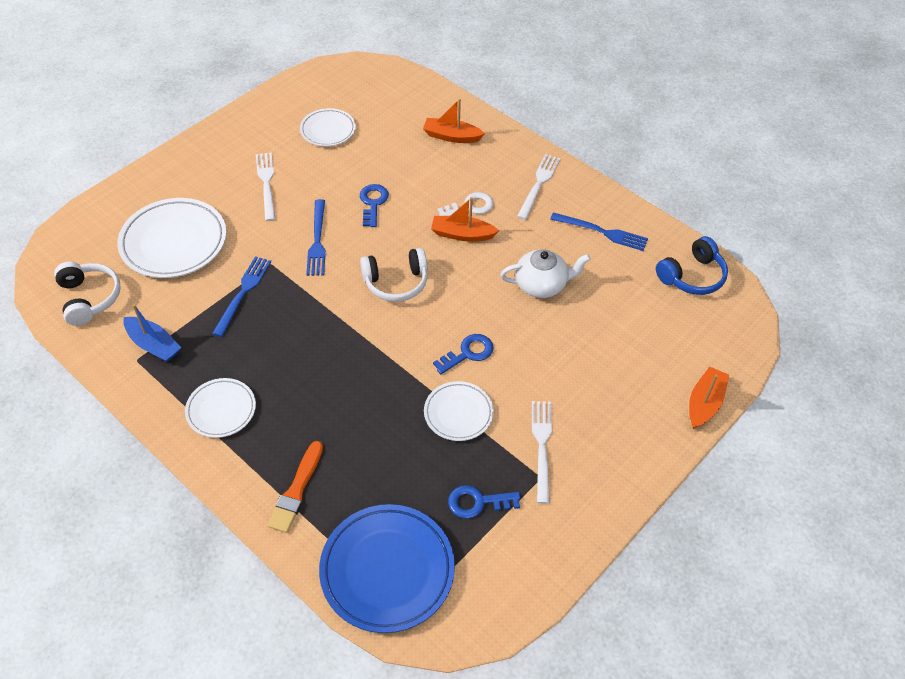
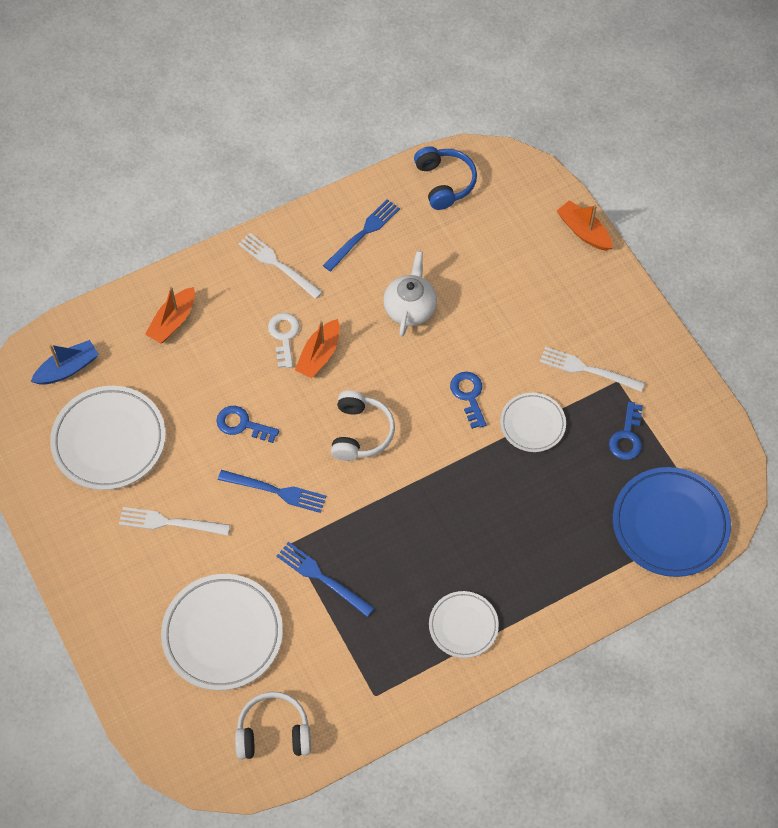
camera: 70 degrees left, 10 degrees up
blue boat [123,304,181,362] -> blue boat moved to [31,340,99,385]
orange brush [268,441,323,533] -> none
white plate [300,108,356,146] -> white plate [50,386,166,490], size x1.73

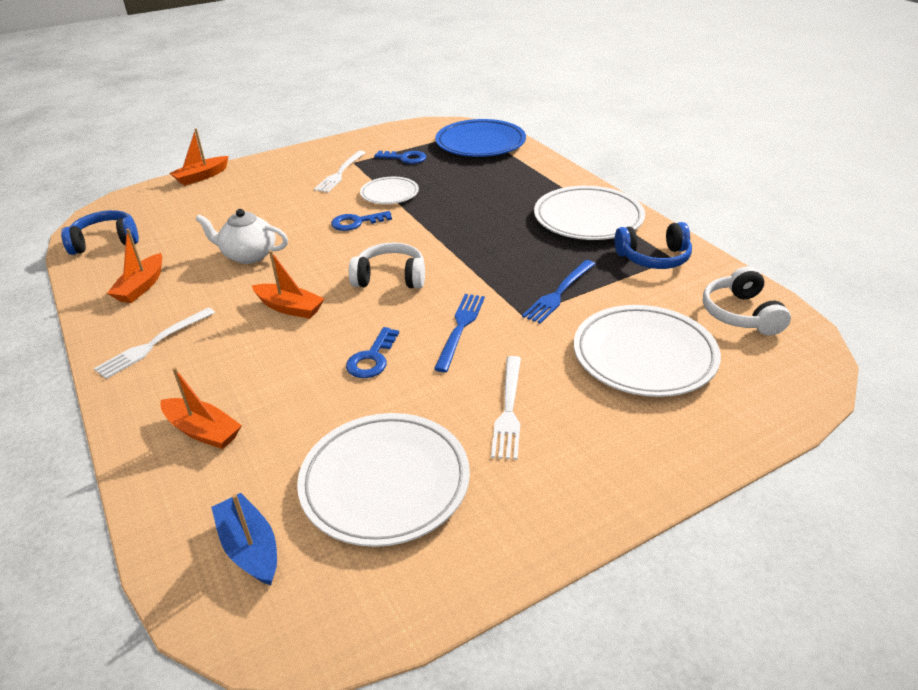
camera: 90 degrees left, 25 degrees down
white key [268,313,300,368] -> none
blue fork [323,199,400,272] -> orange boat [107,229,162,303]
white plate [429,591,499,658] -> white plate [534,186,645,240], size x1.73
none -> blue headphones [615,222,692,269]

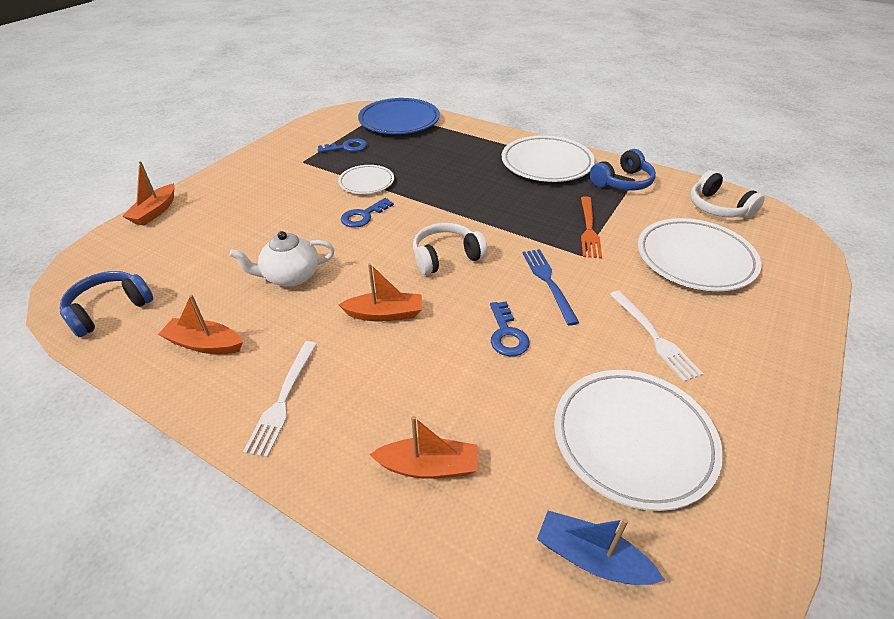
camera: 30 degrees left, 5 degrees up
orange boat [107,229,162,303] -> orange boat turned 120 degrees clockwise [158,295,243,354]
white fork [314,150,366,193] -> none
blue fork [522,260,595,324] -> orange fork [581,196,602,258]

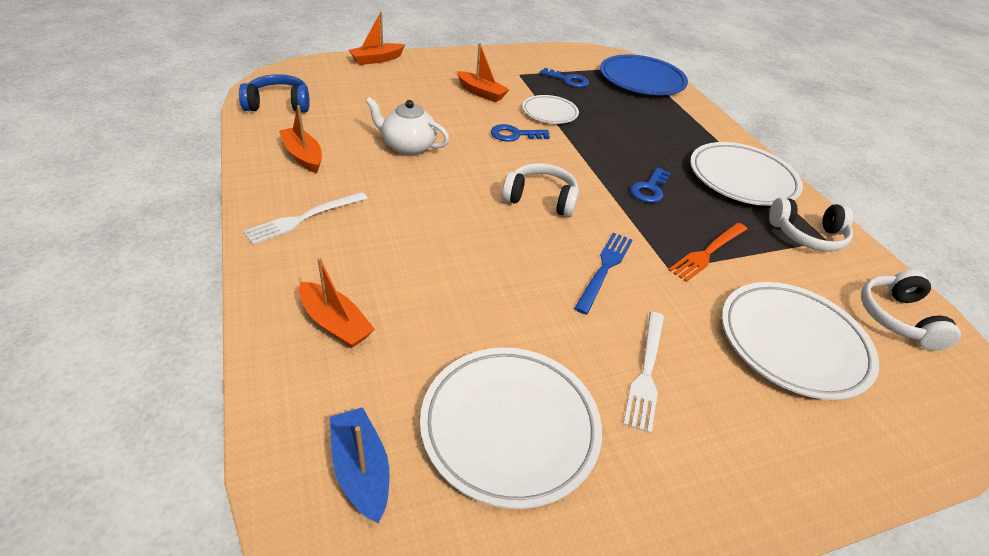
camera: 35 degrees right, 0 degrees up
orange boat [339,263,422,322] -> orange boat moved to [457,43,510,102]
blue key [490,302,529,356] -> blue key moved to [630,168,670,203]
blue headphones [590,149,656,190] -> white headphones [769,197,853,252]

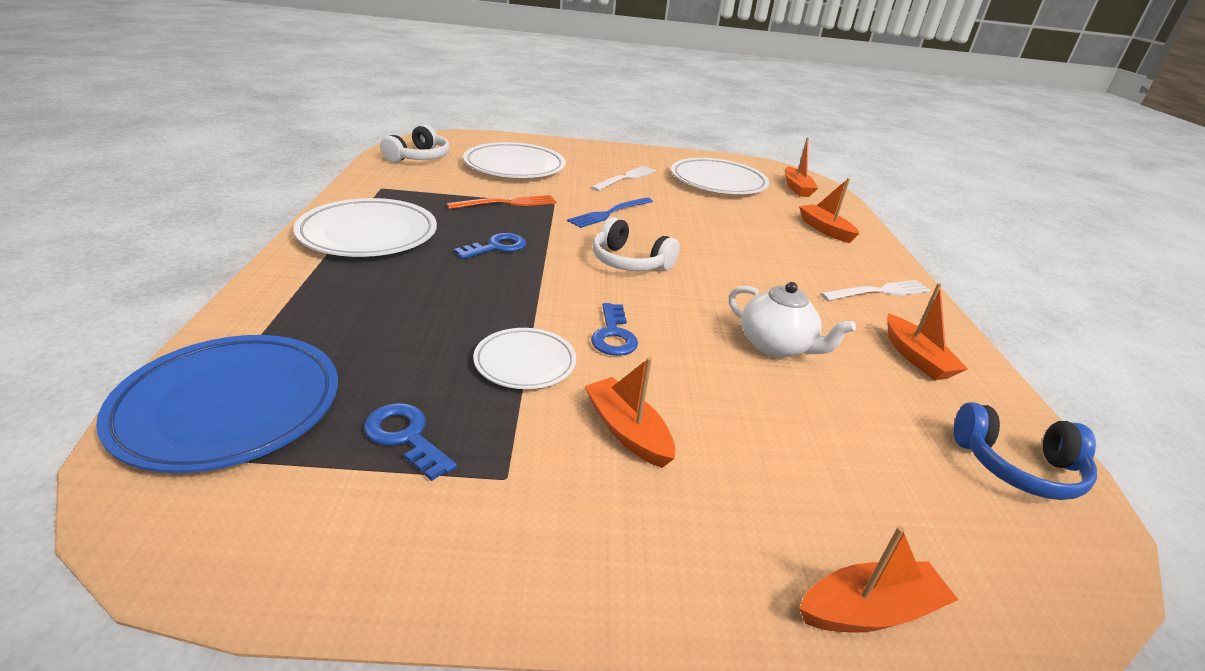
camera: 160 degrees left, 10 degrees down
blue boat [330,407,390,523] -> orange boat [785,138,818,197]
blue key [491,124,550,141] -> blue key turned 75 degrees clockwise [591,303,638,356]
white headphones [769,197,853,252] -> none

